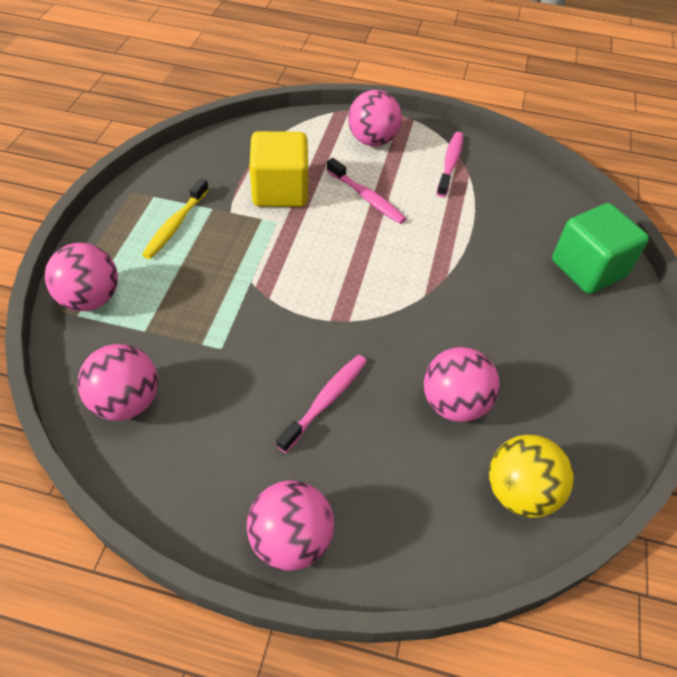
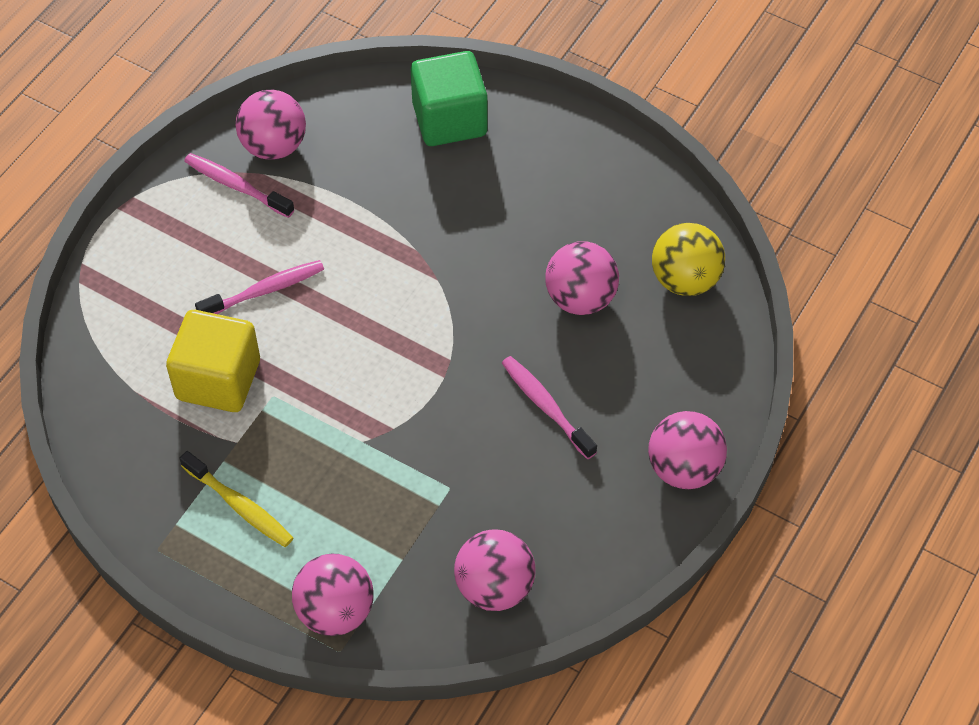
camera: 70 degrees left, 5 degrees up
pink ball [348,90,402,146] -> pink ball moved to [236,89,306,160]

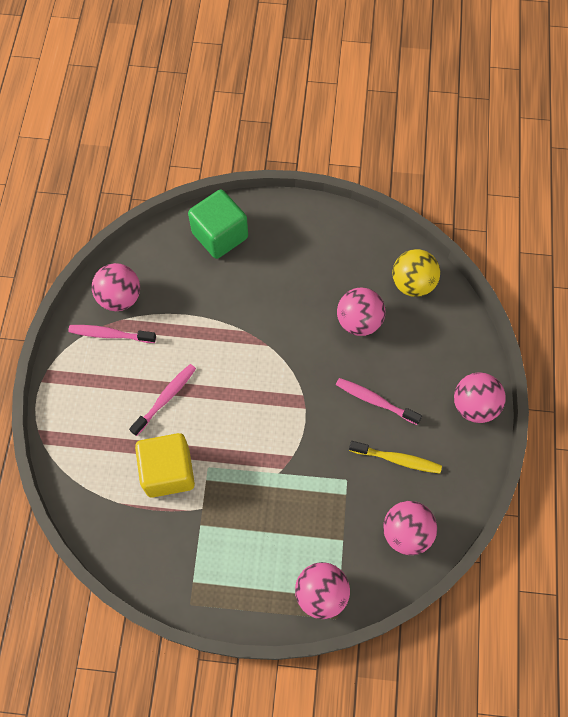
camera: 25 degrees left, 10 degrees up
yellow toothbrush [179,451,293,547] -> yellow toothbrush moved to [349,441,442,474]

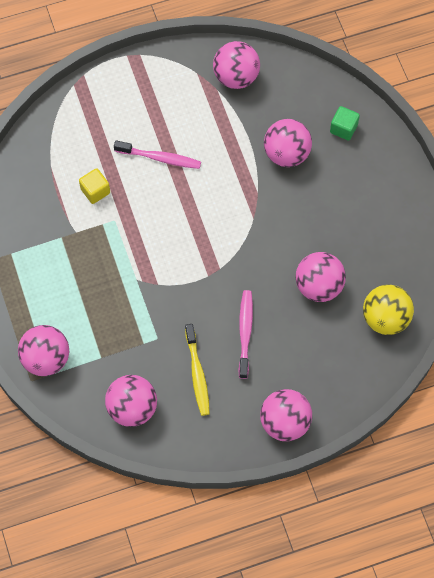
camera: 65 degrees right, 0 degrees up
pink toothbrush [68,325,156,343] -> none
yellow cube [135,433,195,498] -> yellow cube [79,168,110,204], size x0.50
green cube [188,190,248,259] -> green cube [330,106,360,140], size x0.50
none -> pink ball [264,119,312,167]

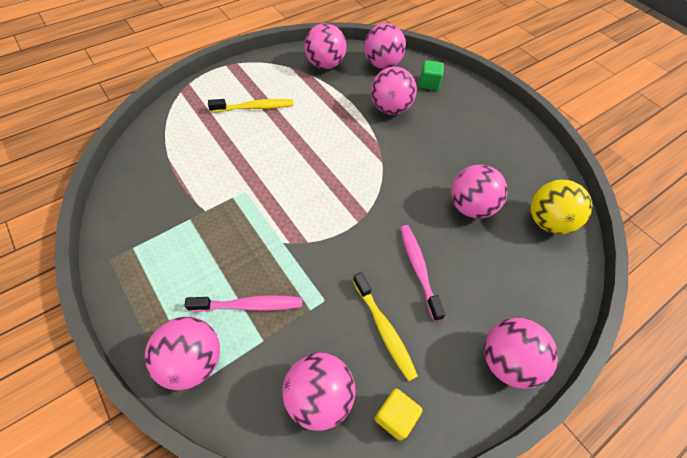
camera: 20 degrees left, 10 degrees down
yellow cube [79,168,110,204] -> yellow cube moved to [375,388,423,441]
pink toothbrush [114,140,201,169] -> pink toothbrush moved to [185,295,302,312]
none -> yellow toothbrush [208,99,294,112]
none -> pink ball [364,23,406,69]

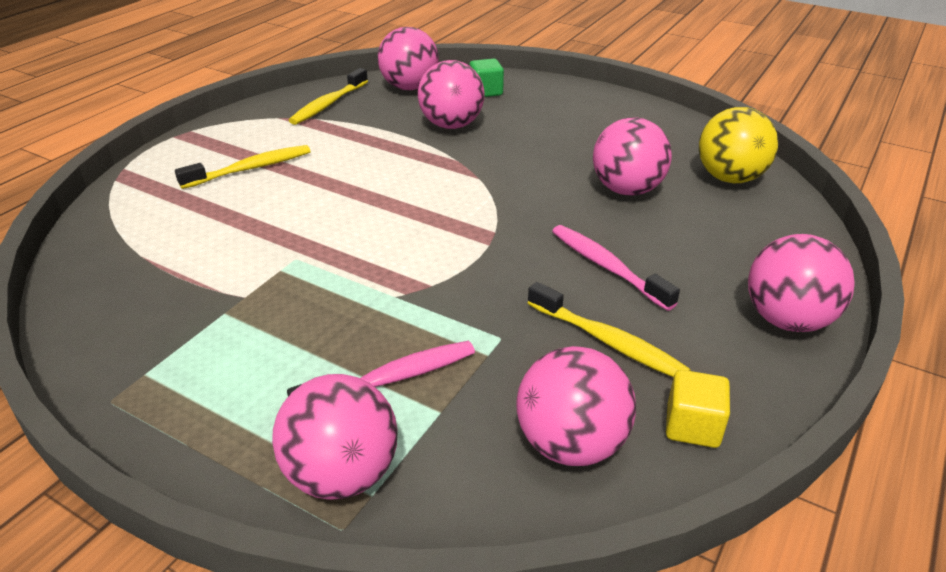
camera: 20 degrees left, 20 degrees down
pink ball [304,23,347,69] -> yellow toothbrush [289,68,368,125]

